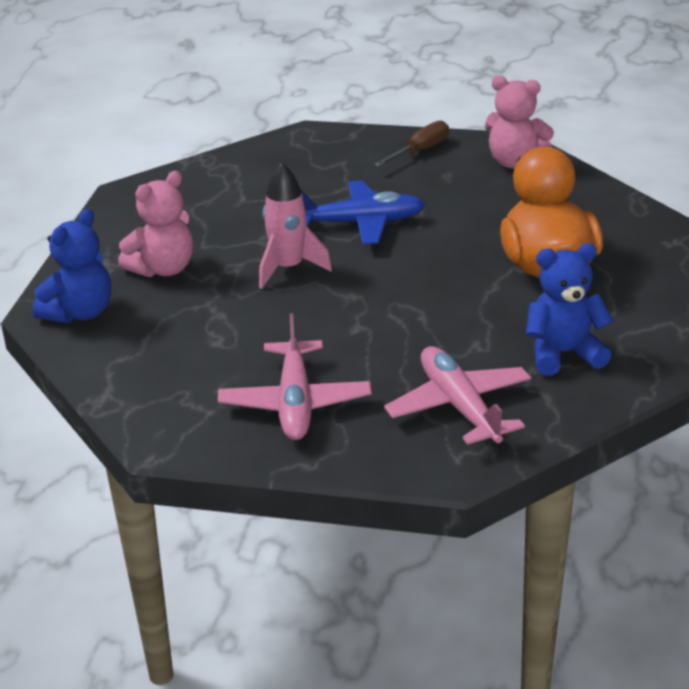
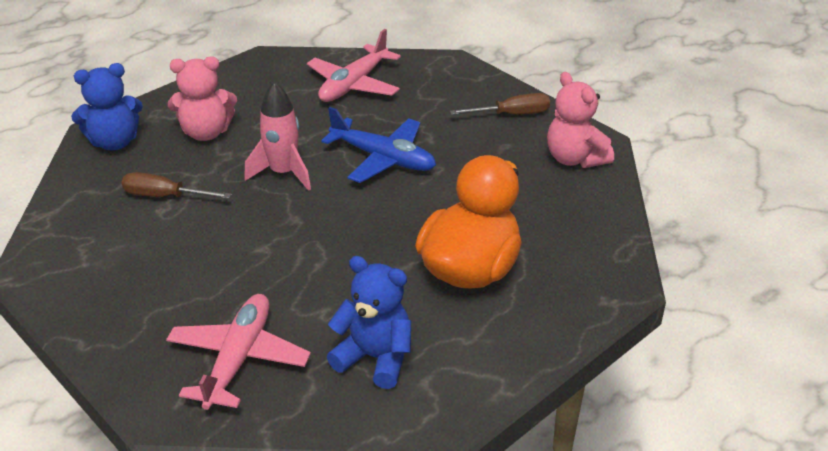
camera: 35 degrees right, 5 degrees up
pink plane [218,314,372,440] -> pink plane moved to [307,29,401,102]
none -> brown screwdriver [121,172,232,199]

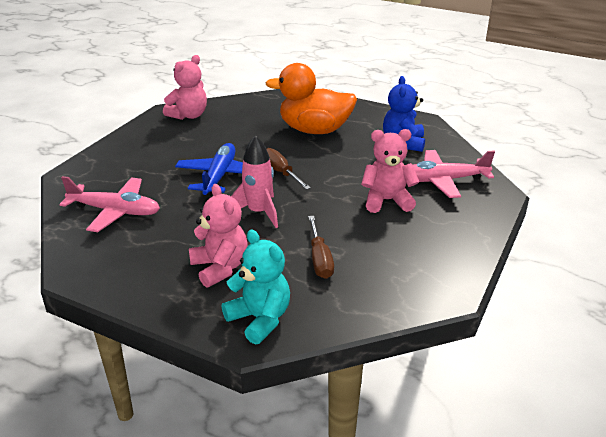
camera: 110 degrees left, 5 degrees down
blue teddy bear [71,63,143,150] -> turquoise teddy bear [222,230,290,345]
brown screwdriver [450,93,550,115] -> brown screwdriver moved to [266,148,311,190]
none -> pink teddy bear [361,129,419,213]

